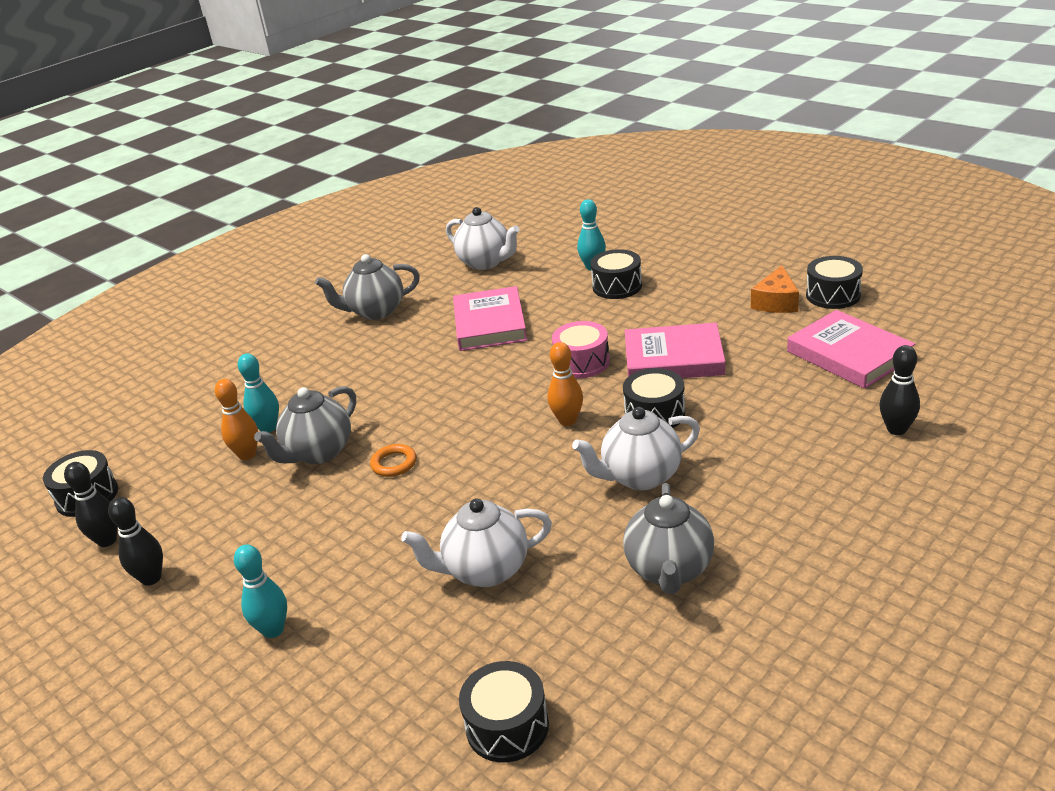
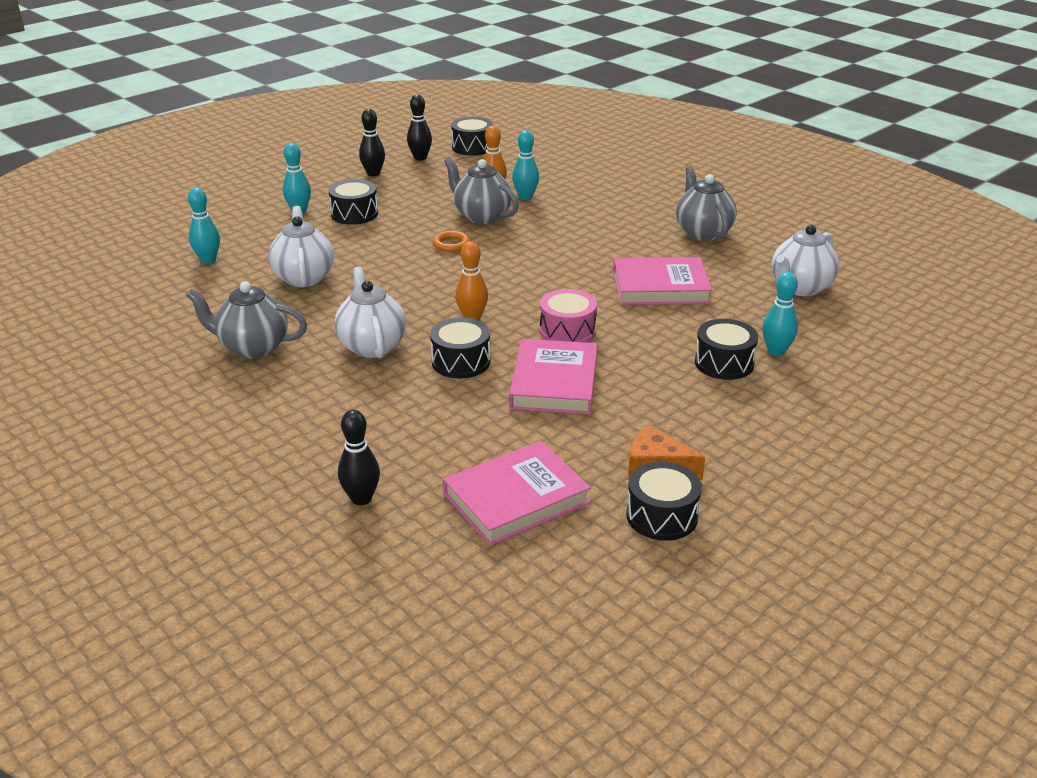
camera: 90 degrees right, 0 degrees up
black drum [459,661,549,763] -> black drum moved to [328,179,378,225]
none -> turquoise bowling pin [188,188,220,264]

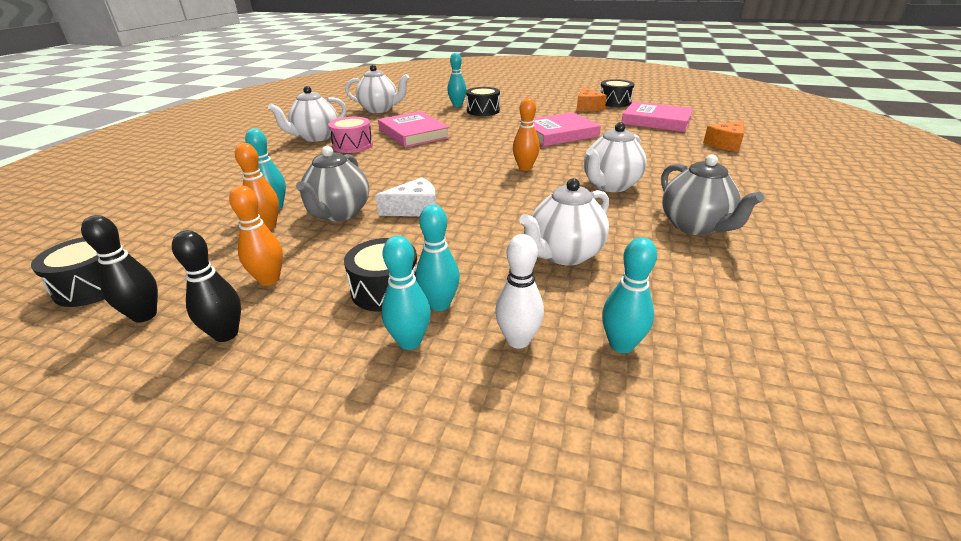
camera: 120 degrees left, 0 degrees up
black bowling pin [338,410,380,505] -> orange cheese [703,121,744,152]
black drum [430,317,490,379] -> none
orange ring [433,231,470,252] -> white cheese [376,177,436,216]
pink drum [540,289,597,343] -> pink drum moved to [328,117,373,153]
grey teapot [676,166,737,241] -> white teapot [268,86,347,142]
none -> orange bowling pin [229,186,283,286]
none -> turquoise bowling pin [416,205,460,311]
none -> white bowling pin [495,234,544,349]

